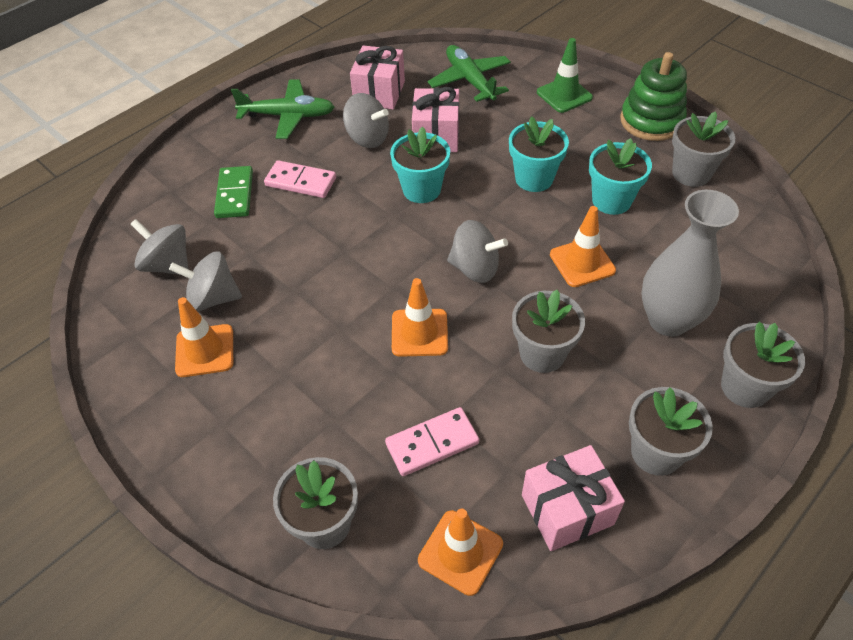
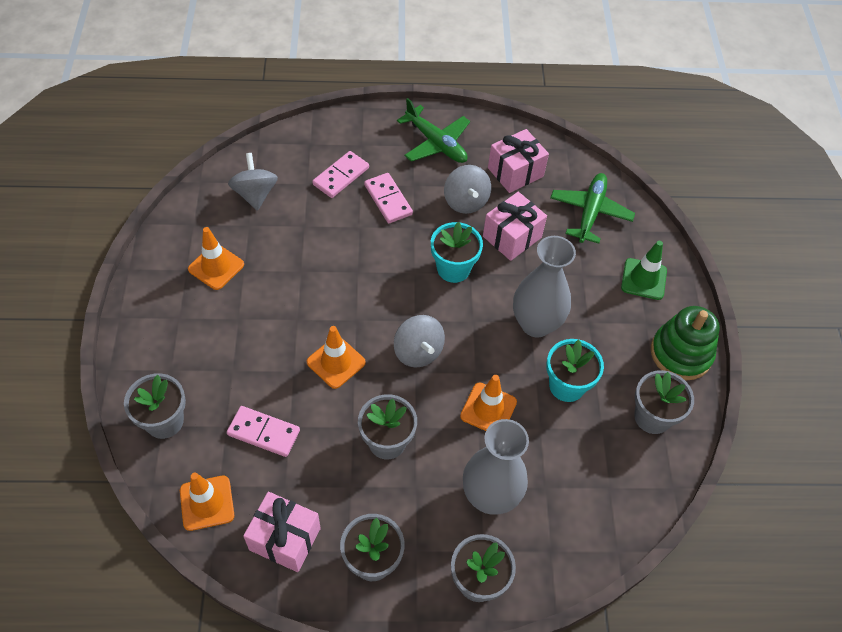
camera: 40 degrees right, 5 degrees up
grey spinning top [169,251,242,312] -> none
green domino [214,166,253,218] -> pink domino [312,151,369,198]
turquoise flower pot [509,116,569,192] -> grey vase [513,236,576,337]

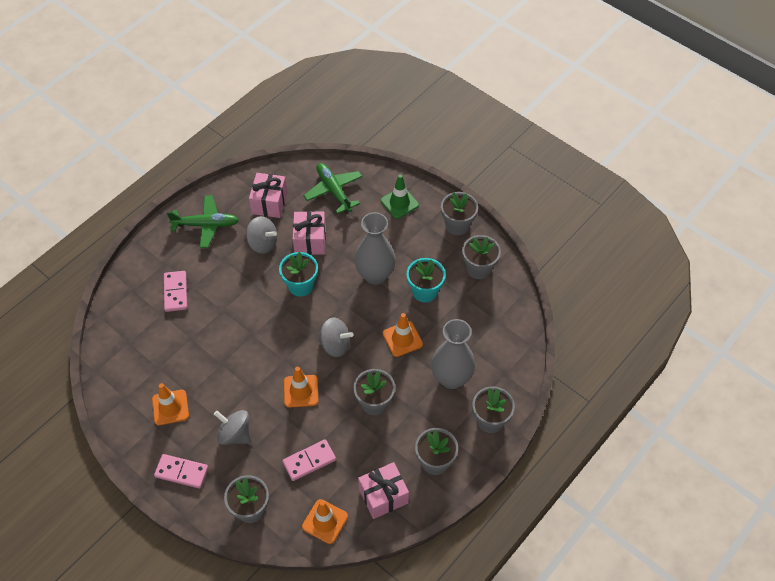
camera: 45 degrees left, 0 degrees up
grey spinning top [228,153,278,211] -> grey spinning top moved to [214,410,251,445]
pink domino [364,173,413,223] -> pink domino moved to [154,454,208,489]
green stacking toy [651,306,720,380] -> grey flower pot [441,192,478,235]

